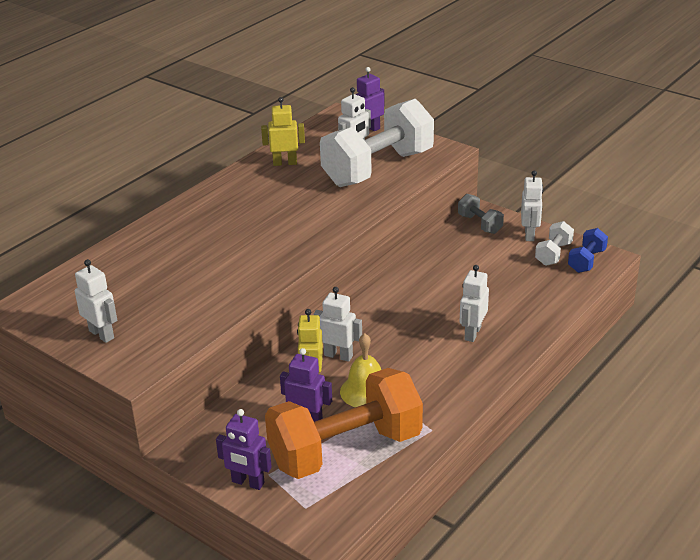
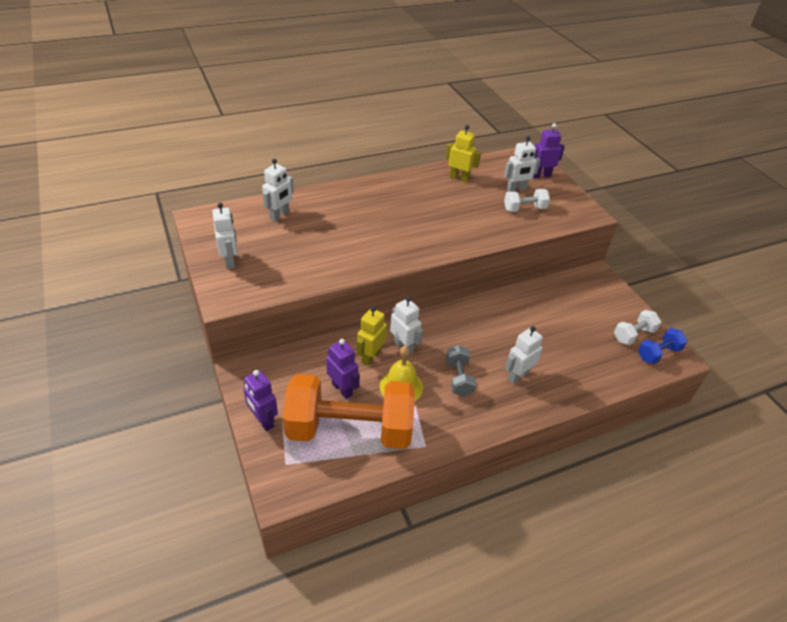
camera: 25 degrees right, 10 degrees up
white dumbbell [320,99,434,187] -> white dumbbell [504,189,550,212], size x0.43
grey dumbbell [458,194,504,234] -> grey dumbbell moved to [446,345,476,397]
white robot [521,171,543,241] -> white robot moved to [262,159,294,221]

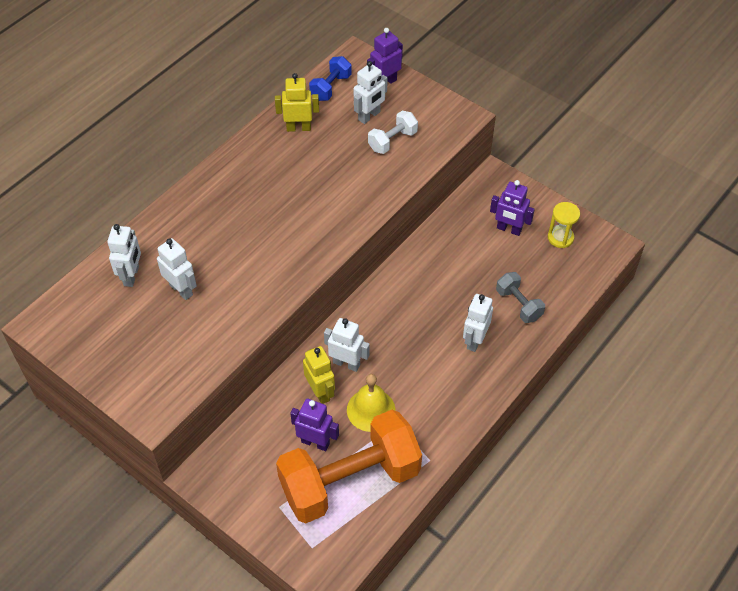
camera: 25 degrees left, 10 degrees up
white robot [212,203,238,269] -> white robot moved to [157,238,197,300]
purple robot [243,370,278,431] -> purple robot moved to [490,180,535,236]
yellow robot [356,306,387,366] -> yellow robot turned 150 degrees clockwise [303,346,335,404]
grey dumbbell [446,345,476,397] -> grey dumbbell moved to [496,272,545,323]
white dumbbell [614,310,661,345] -> yellow hourglass [548,202,580,248]
blue dumbbell [638,328,687,364] -> blue dumbbell moved to [309,56,352,101]

